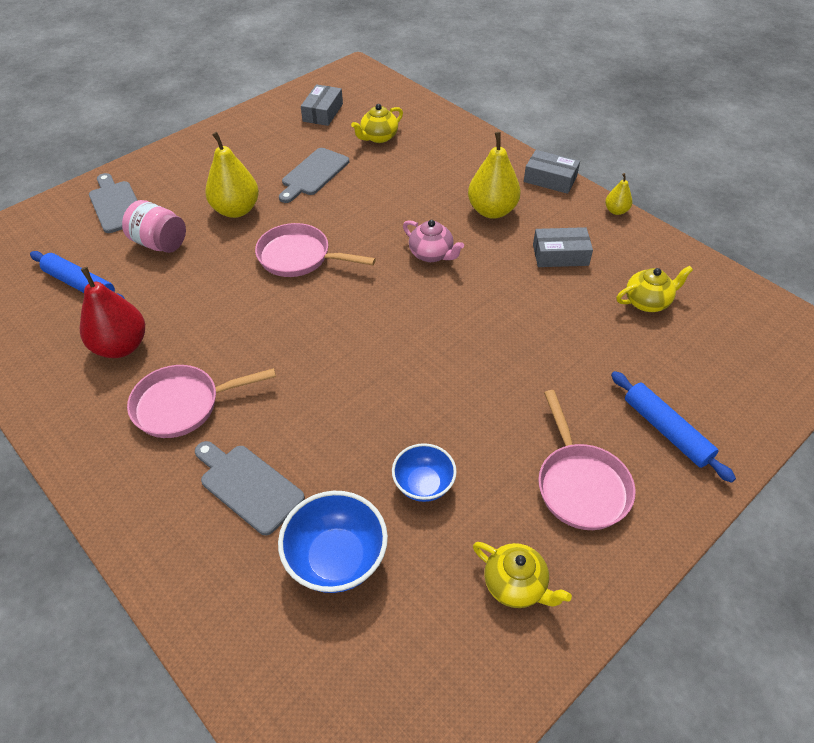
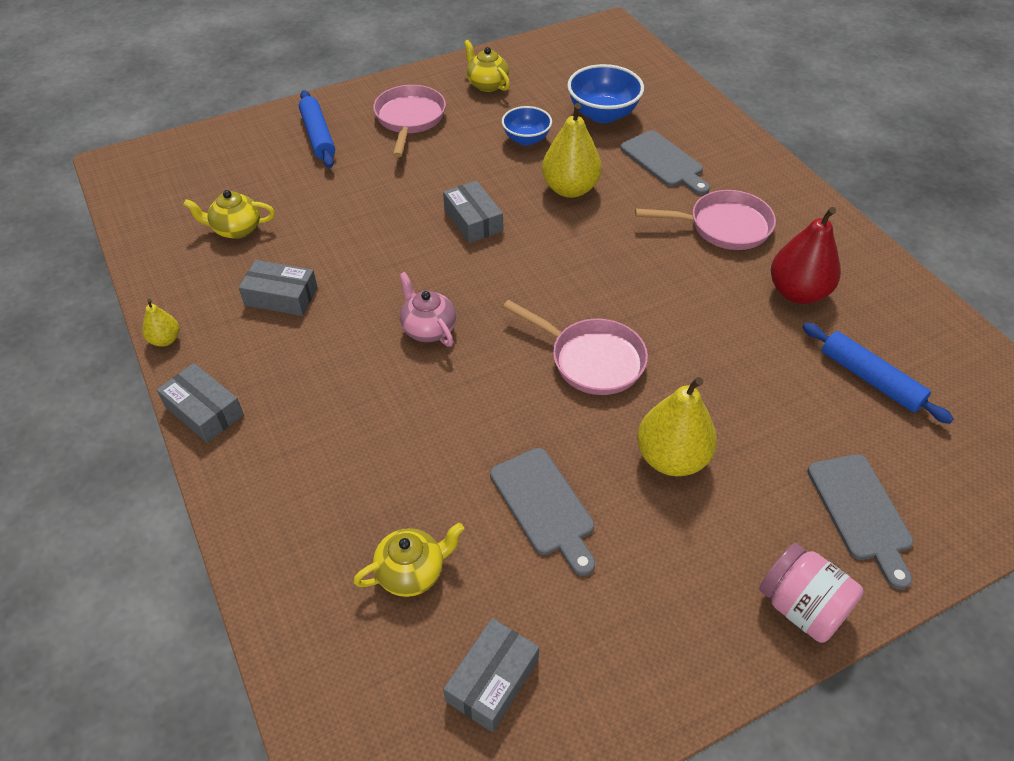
camera: 165 degrees left, 0 degrees up
pink jar [122,200,186,253] -> pink jar moved to [759,543,864,643]
grey cutting board [279,148,349,203] -> grey cutting board turned 105 degrees clockwise [490,448,595,576]
yellow pear [468,132,521,219] -> yellow pear moved to [542,103,602,198]
none -> grey box [443,181,503,243]

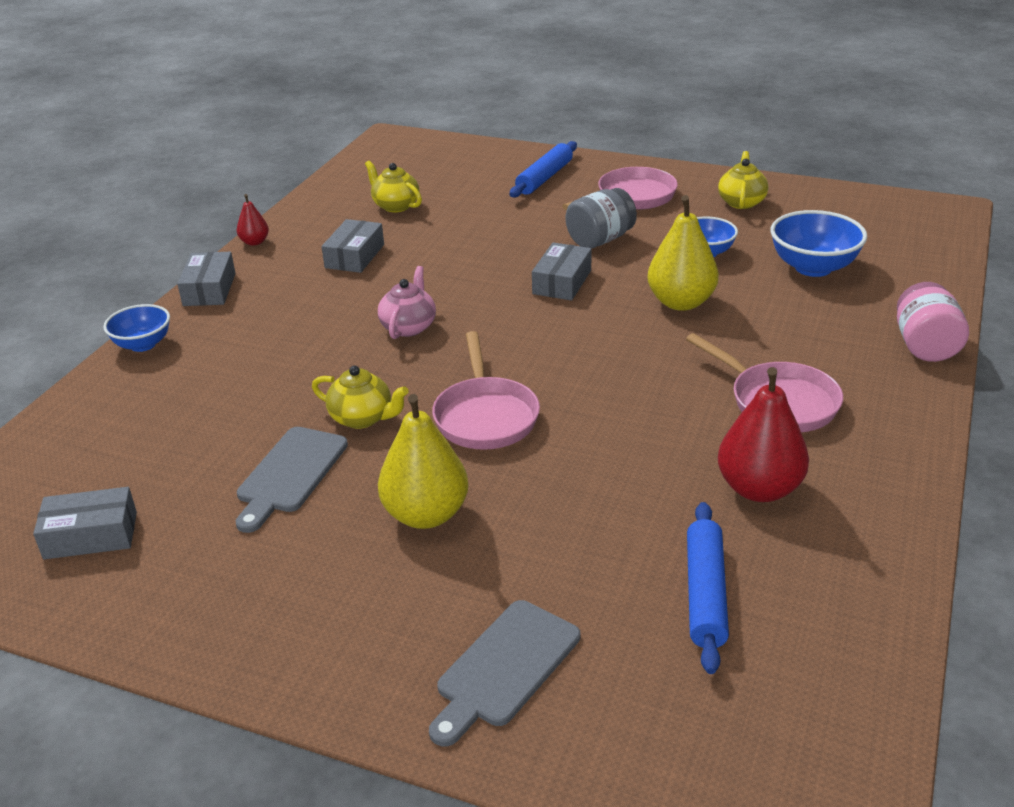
camera: 50 degrees right, 15 degrees down
yellow pear [142,299,179,347] -> red pear [237,194,269,246]
grey box [239,260,318,316] -> grey box turned 45 degrees clockwise [321,219,384,273]
yellow teapot [353,523,464,597] -> yellow teapot moved to [312,366,409,429]
grey cutting board [621,130,710,195] -> none
pink jar [759,543,864,643] -> pink jar moved to [897,282,969,362]
none -> blue bowl [103,304,170,352]
none -> grey jar [566,188,637,249]

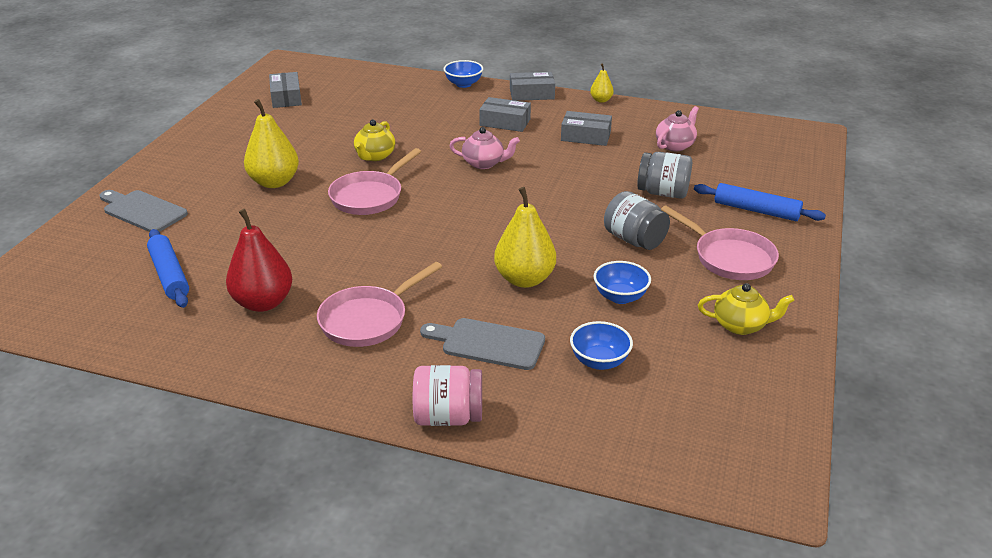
camera: 85 degrees right, 0 degrees up
grey cutting board [236,427,348,533] -> grey cutting board moved to [420,318,545,370]
red pear [237,194,269,246] -> yellow pear [590,63,614,103]
yellow teapot [365,161,422,212] -> pink teapot [656,106,699,151]
pink pan [432,331,540,450] -> pink pan turned 45 degrees counterclockwise [328,148,421,215]
grey box [532,242,592,300] -> grey box moved to [479,97,531,132]
blue rolling pin [687,502,729,674] -> blue rolling pin turned 60 degrees clockwise [147,229,189,308]
blue bowl [771,210,867,277] -> blue bowl [570,321,633,370], size x0.65
none -> grey jar [637,152,692,199]

